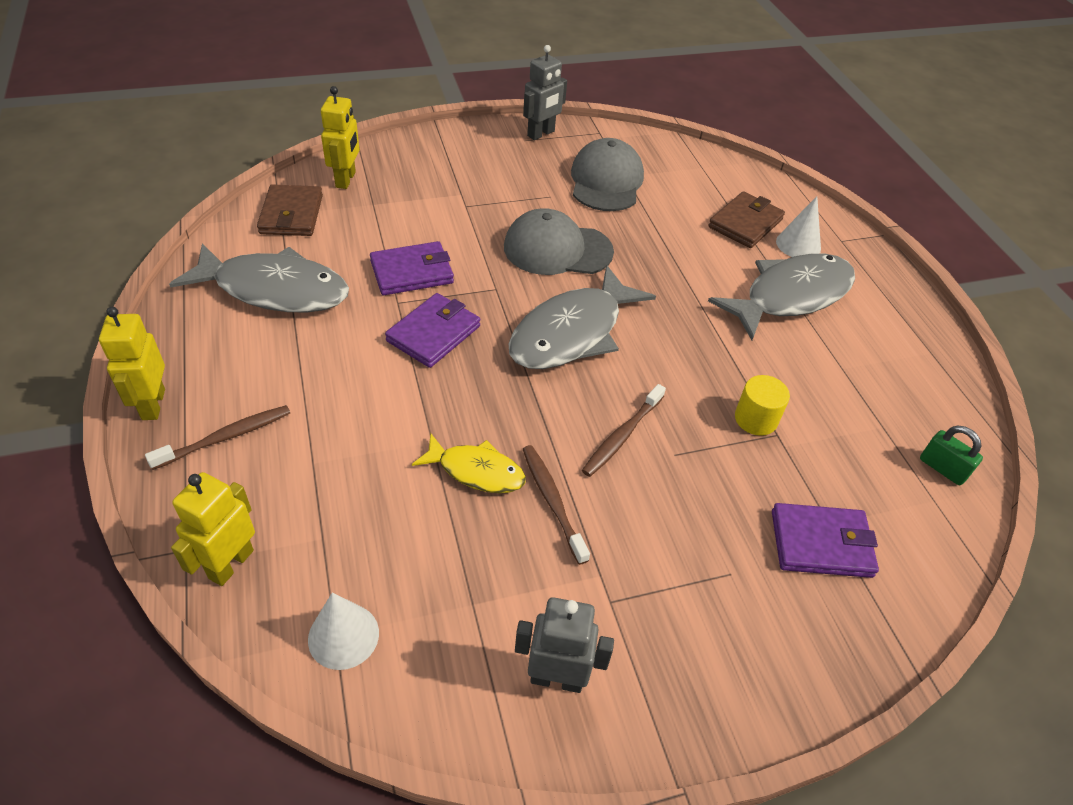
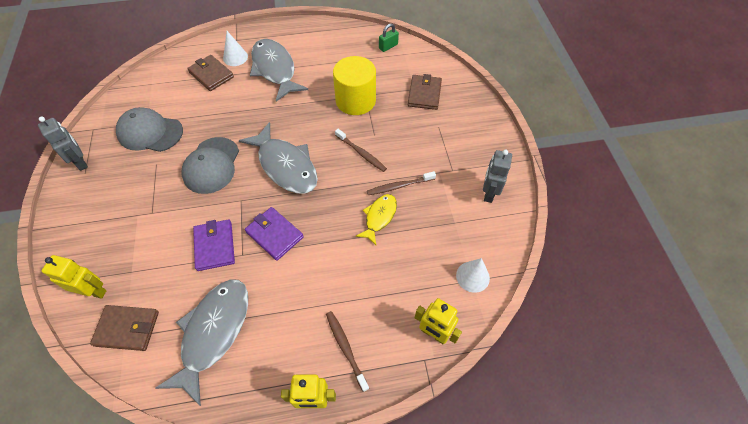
camera: 80 degrees left, 10 degrees up
yellow cylinder [735,375,790,436] -> yellow cylinder [333,56,376,115], size x1.93
purple wallet [772,503,879,578] -> brown wallet [408,74,442,110]

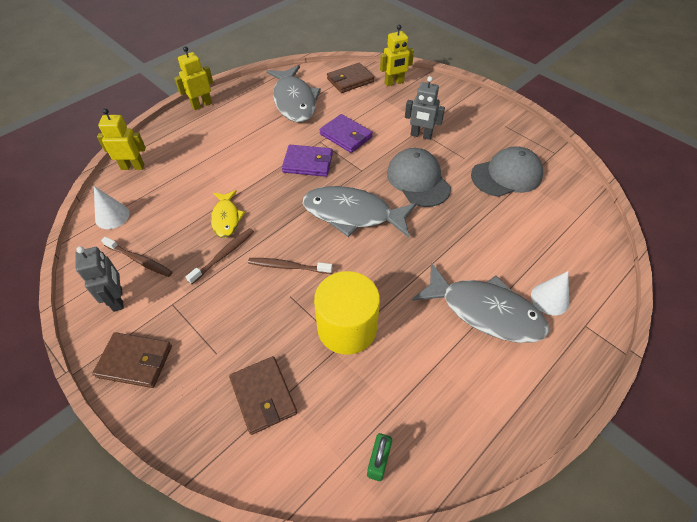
camera: 145 degrees right, 5 degrees down
grey robot [38,117,88,171] -> grey robot moved to [405,76,445,140]
brown wallet [187,55,234,91] -> brown wallet moved to [92,332,172,388]
brown toothbrush [326,311,369,392] -> brown toothbrush moved to [101,237,173,277]

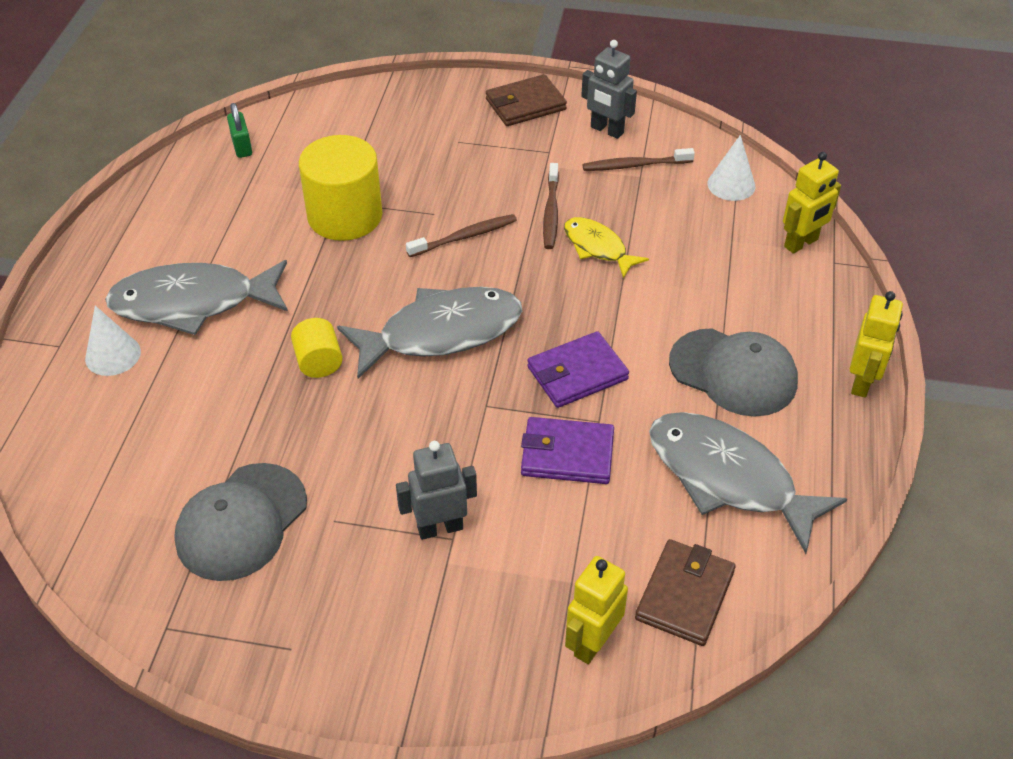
camera: 145 degrees right, 5 degrees down
brown wallet [229,356,297,435] -> none
grey cap [387,148,451,207] -> grey cap moved to [669,328,798,417]
none -> yellow cylinder [291,318,343,378]

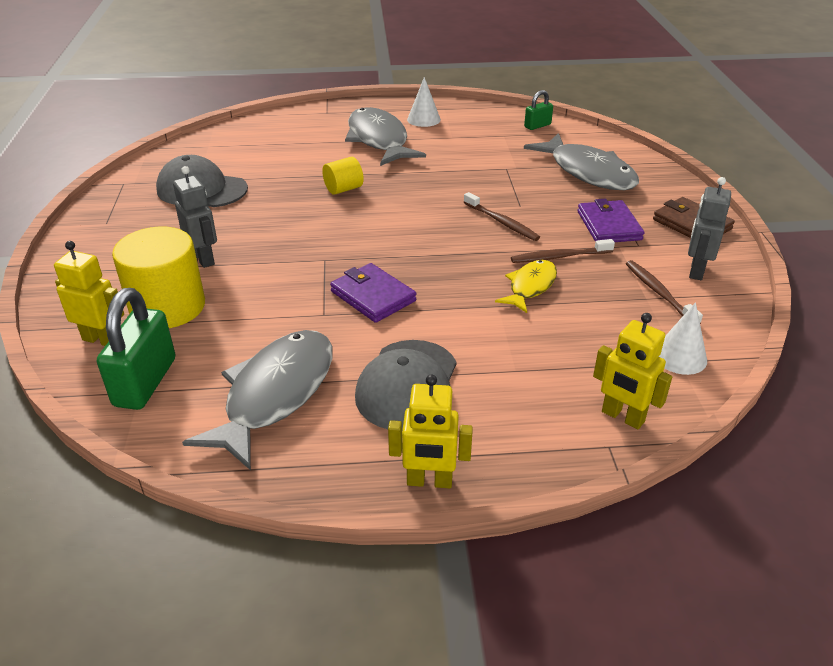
camera: 75 degrees right, 10 degrees down
white cone [85,306,141,376] -> white cone moved to [407,77,441,127]
yellow cylinder [299,135,382,241] -> yellow cylinder moved to [112,226,205,328]
grey fish [337,287,522,379] -> grey fish moved to [524,133,639,190]
purple wallet [521,417,614,484] -> purple wallet moved to [577,199,644,242]
brown wallet [635,539,736,646] -> green padlock [97,288,175,410]

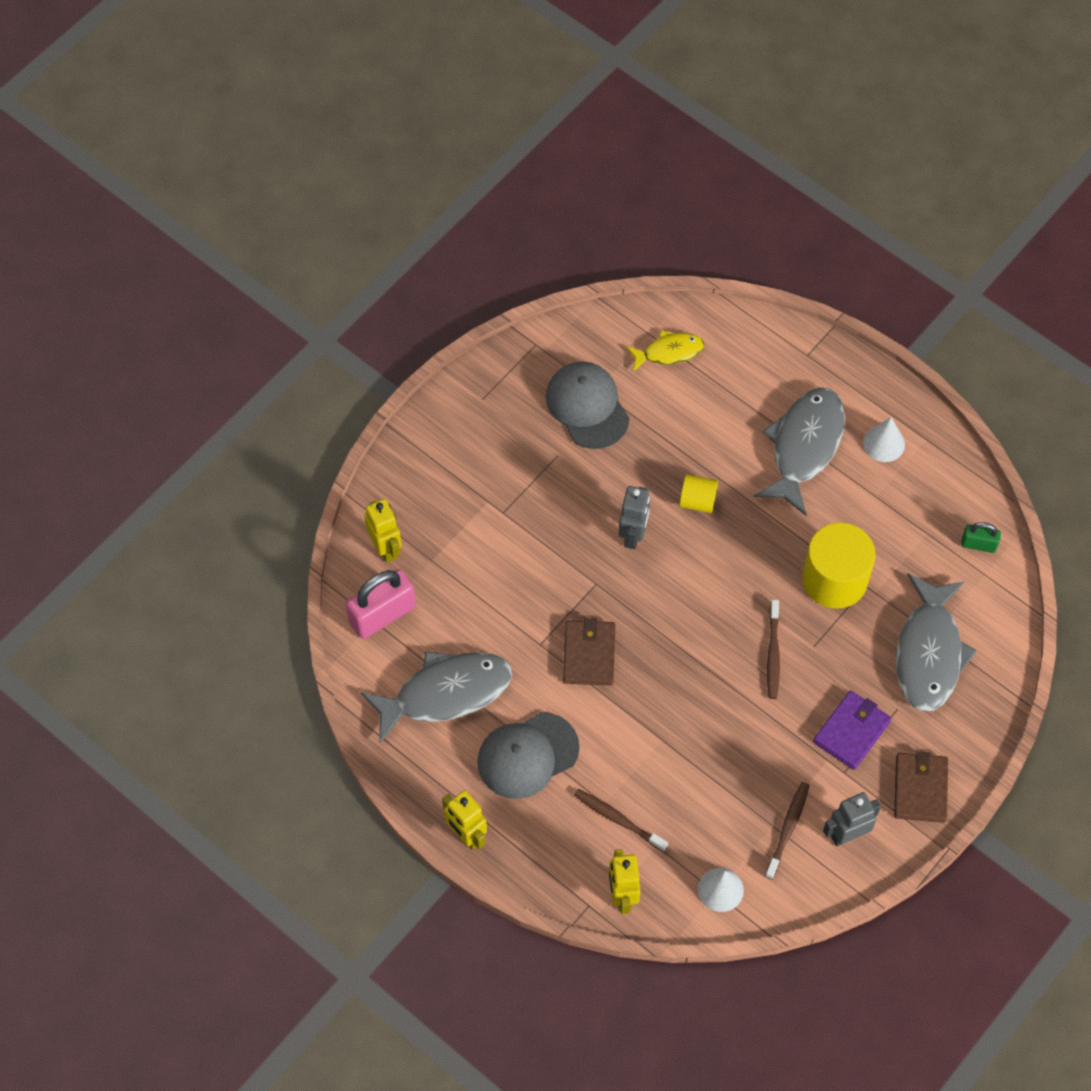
camera: 45 degrees right, 25 degrees up
green padlock [97,288,175,410] -> pink padlock [346,569,416,639]
yellow cylinder [112,226,205,328] -> yellow cylinder moved to [802,522,876,609]
grey robot [173,166,217,268] -> grey robot moved to [619,486,650,549]
purple wallet [330,263,416,323] -> brown wallet [563,618,615,685]
yellow fish [495,260,557,313] -> yellow fish moved to [626,330,704,372]
brown toothbrush [511,239,615,263] -> brown toothbrush moved to [574,789,668,852]

